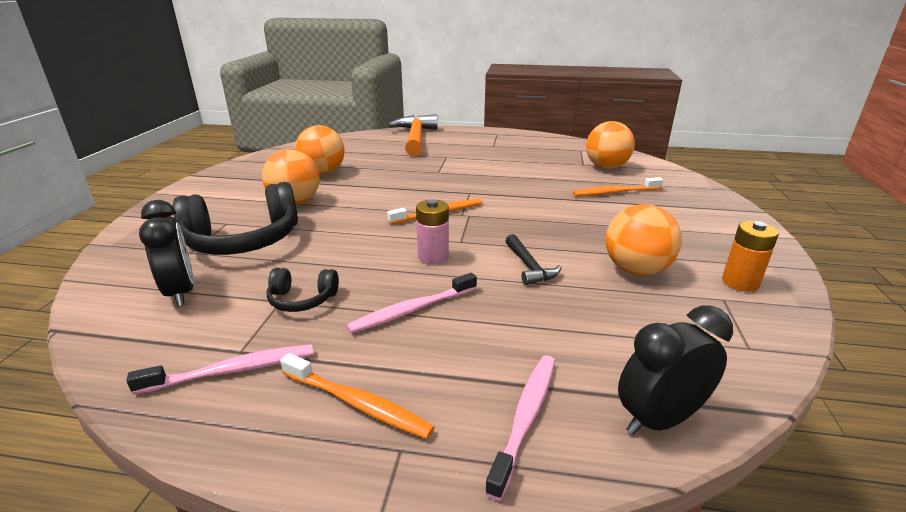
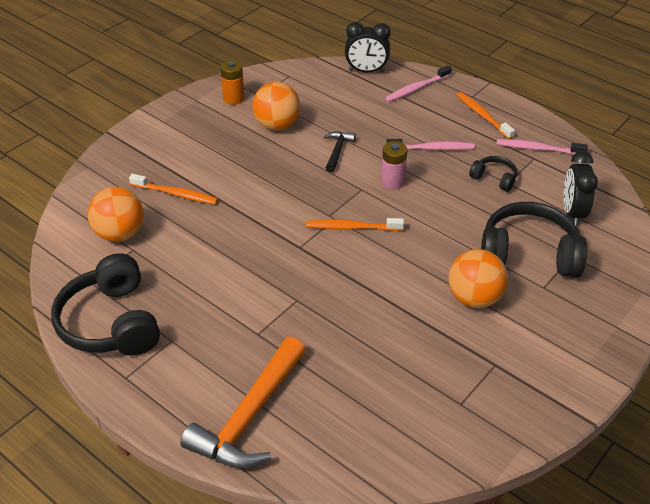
camera: 150 degrees left, 15 degrees up
orange ball [295,125,345,174] -> none
none -> black headphones [51,253,160,355]

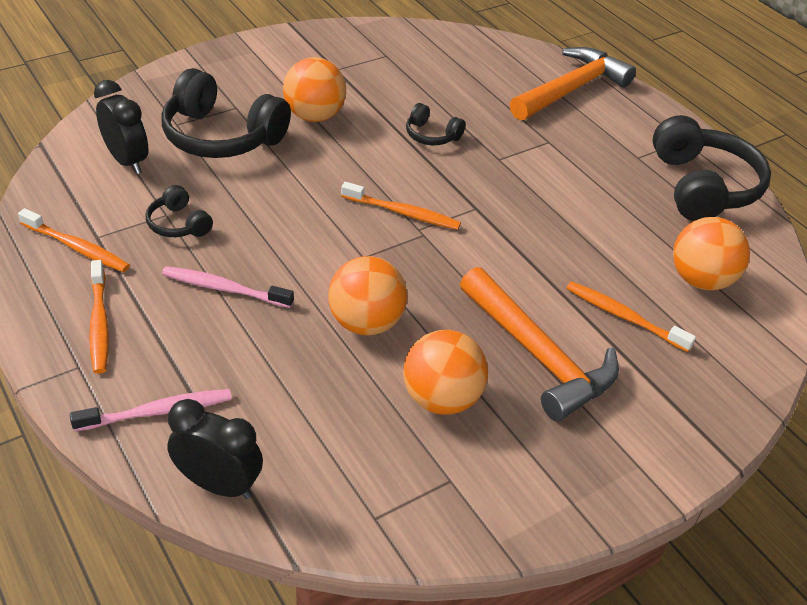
camera: 165 degrees left, 0 degrees up
orange battery [220,60,244,105] -> none
black hammer [324,131,356,172] -> orange ball [328,256,407,335]
pink battery [381,141,407,190] -> none
pink toothbrush [496,139,588,155] -> orange toothbrush [18,208,130,272]
black clock [563,151,598,226] -> black clock turned 60 degrees counterclockwise [94,80,149,174]
none -> black headphones [406,103,465,145]
none -> orange hammer [460,267,619,422]

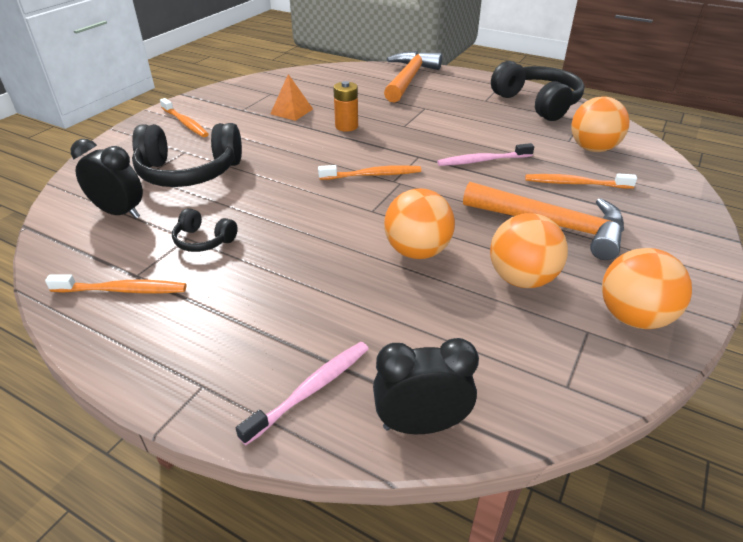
camera: 25 degrees left, 5 degrees down
orange toothbrush [89,260,109,374] -> orange toothbrush moved to [160,98,209,137]
pink toothbrush [162,266,294,308] -> pink toothbrush moved to [437,143,534,166]
orange ball [283,57,346,122] -> orange ball moved to [602,248,692,329]
black headphones [406,103,465,145] -> orange battery [333,81,358,132]
none -> orange pyramid [270,74,313,121]

